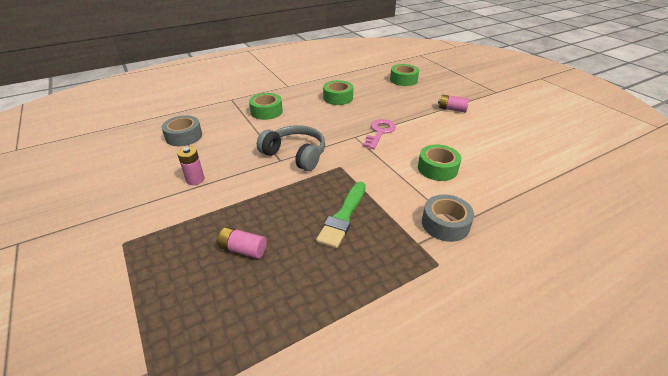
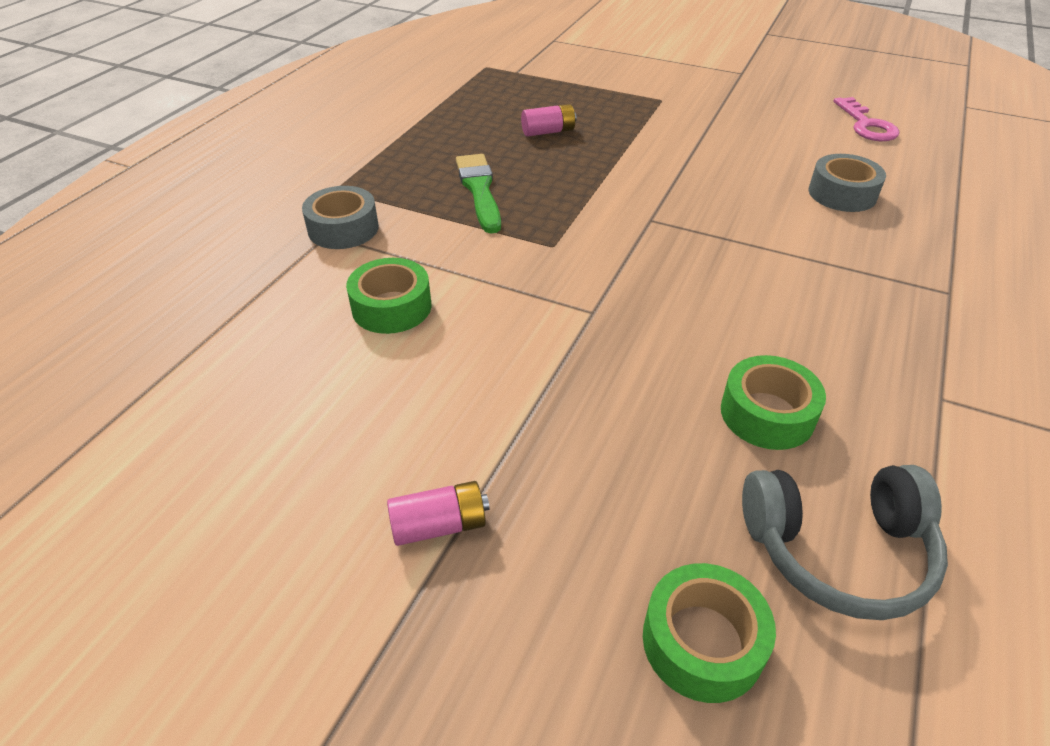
camera: 145 degrees right, 5 degrees up
pink battery [177,147,204,185] -> none
green tape [249,93,283,120] -> none
grey headphones [257,125,325,171] -> grey headphones moved to [742,465,948,620]
pink key [362,119,396,149] -> pink key moved to [833,97,899,141]

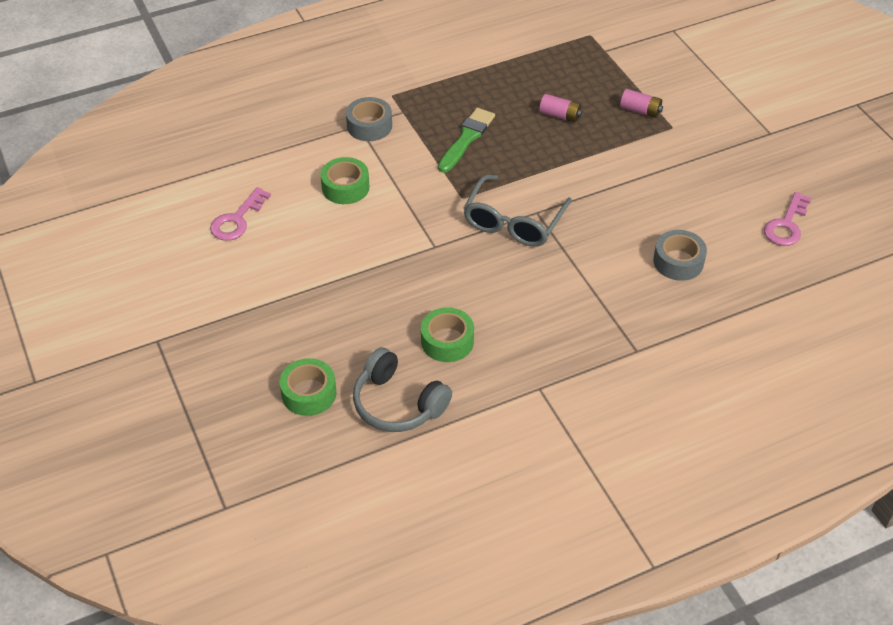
camera: 40 degrees right, 5 degrees up
pink battery [387,481,490,546] -> pink battery moved to [620,89,663,118]
none -> pink key [210,187,271,241]
none -> grey glasses [463,174,572,247]

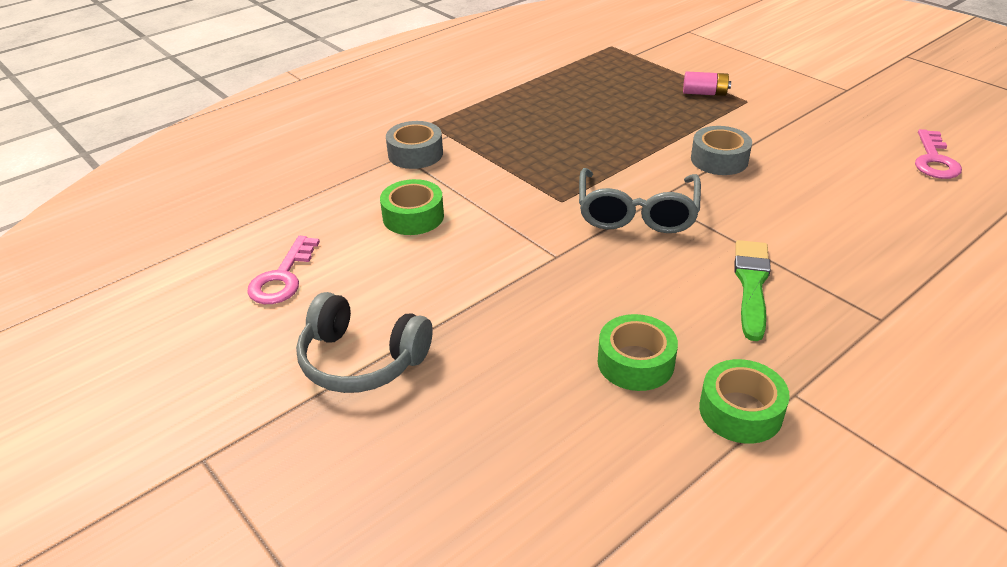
camera: 15 degrees left, 10 degrees down
green tape [280,358,336,416] -> green tape moved to [699,359,790,444]
grey headphones [353,347,452,432] -> grey headphones moved to [296,292,433,393]
green brush [438,108,495,173] -> green brush moved to [734,240,771,341]
pink battery [539,94,582,123] -> none
grey tape [653,230,707,281] -> grey tape moved to [691,126,752,175]

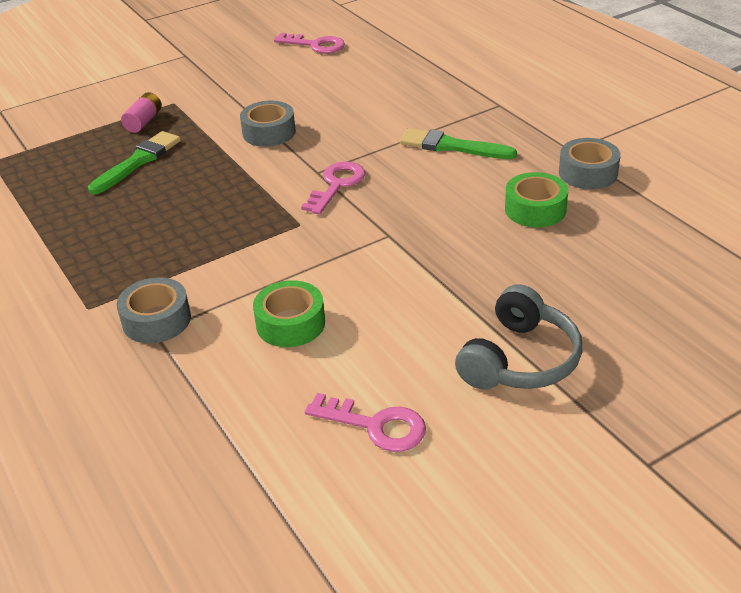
camera: 80 degrees left, 0 degrees up
grey glasses [579,168,701,233] -> pink key [301,162,365,215]
green tape [699,359,790,444] -> grey tape [559,138,621,189]
none -> green brush [88,131,181,194]

